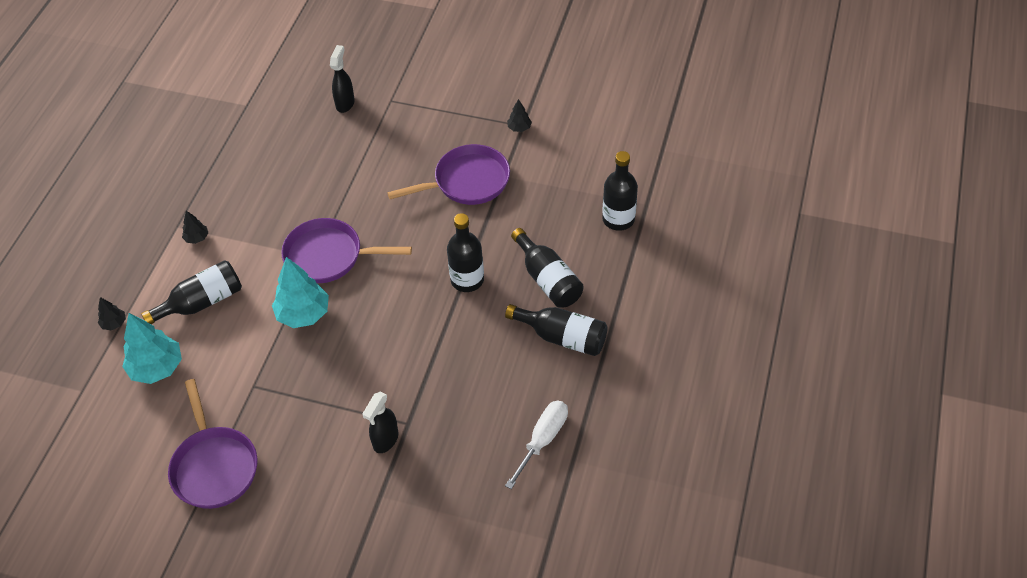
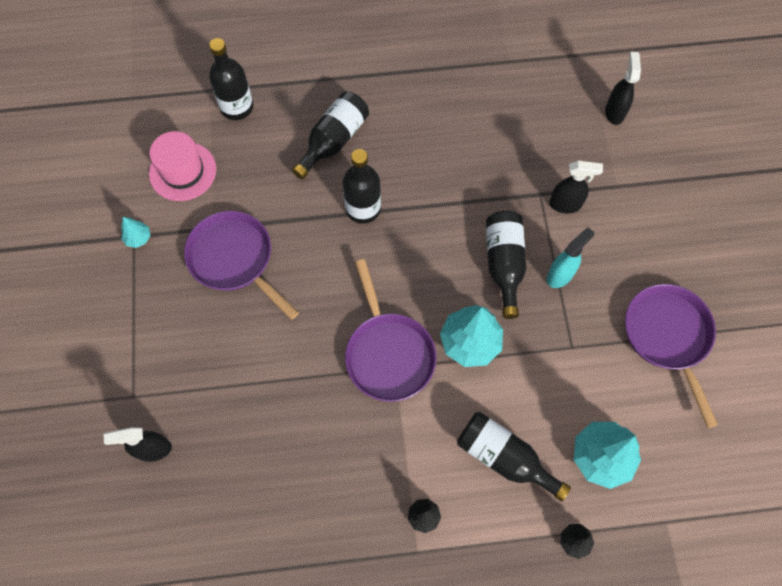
camera: 115 degrees left, 15 degrees up
purple pan [168,379,257,509] -> purple pan turned 60 degrees counterclockwise [625,284,718,428]
black bottle [505,304,608,356] -> black bottle moved to [486,211,526,319]
white screwdriver [505,401,568,489] -> none
black tree [507,99,532,132] -> turquoise tree [121,217,151,248]
none -> pink hat [149,131,216,201]
none -> turquoise spray bottle [547,227,594,288]
none -> black spray bottle [605,52,641,125]

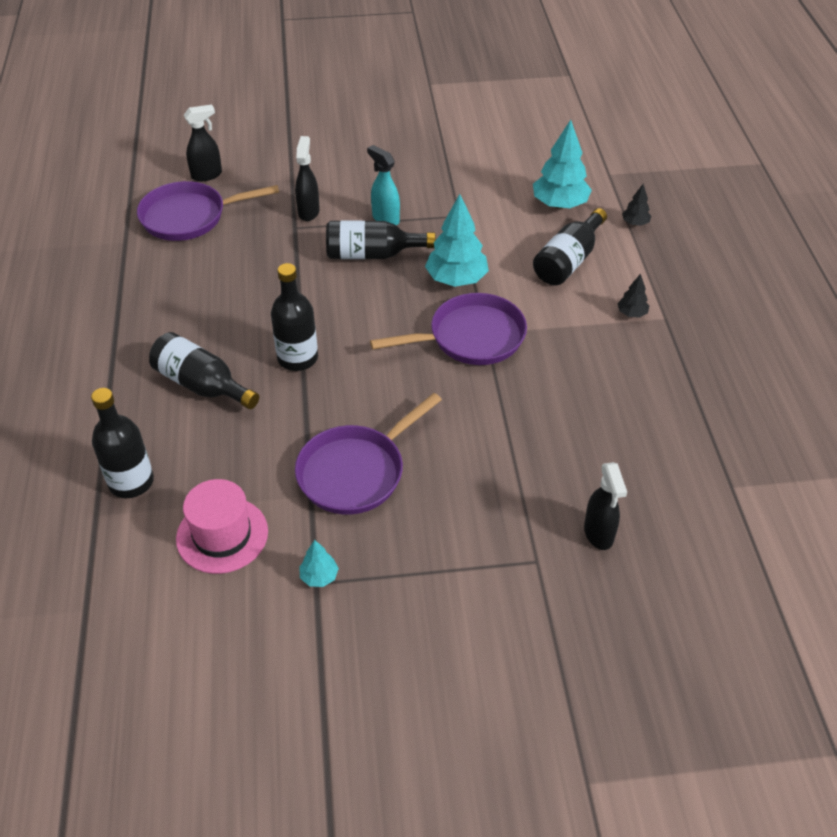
camera: 90 degrees left, 20 degrees down
black spray bottle [605,52,641,125] -> black spray bottle turned 150 degrees clockwise [184,104,222,181]
purple pan [625,284,718,428] -> purple pan moved to [137,181,279,241]

